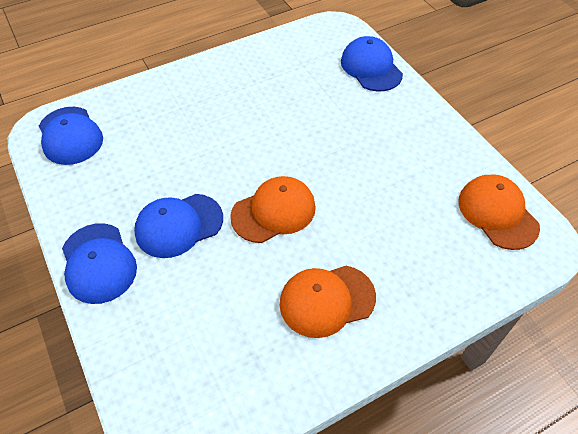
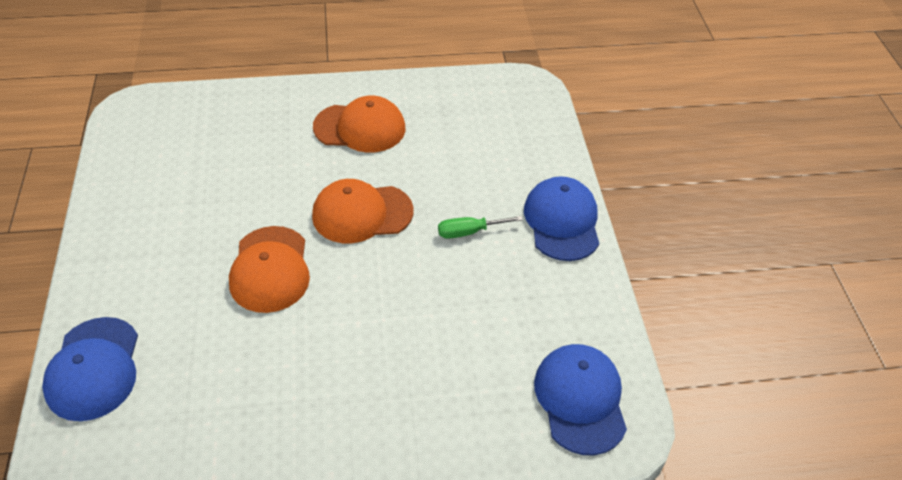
camera: 160 degrees left, 5 degrees down
blue cap [134,194,223,258] -> green screwdriver [438,216,523,239]
orange cap [458,174,540,250] -> orange cap moved to [229,226,310,313]

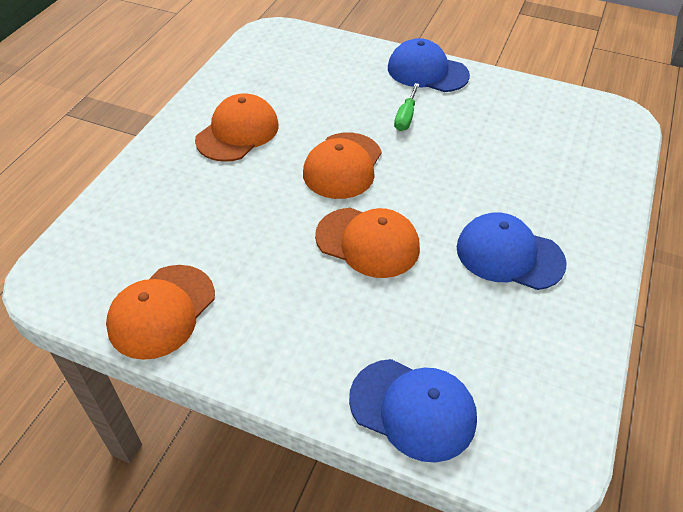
camera: 60 degrees left, 0 degrees up
blue cap [534,344,627,455] -> blue cap moved to [457,212,567,290]
none -> orange cap [106,265,215,360]

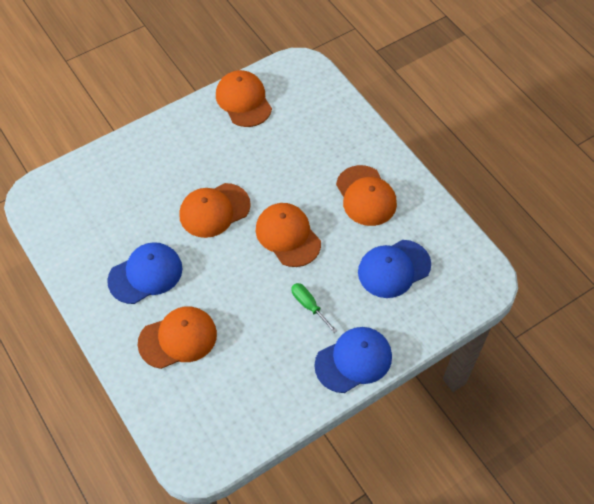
camera: 125 degrees right, 10 degrees up
blue cap [349,359,477,463] -> blue cap moved to [358,240,431,298]
none -> orange cap [138,306,217,369]

